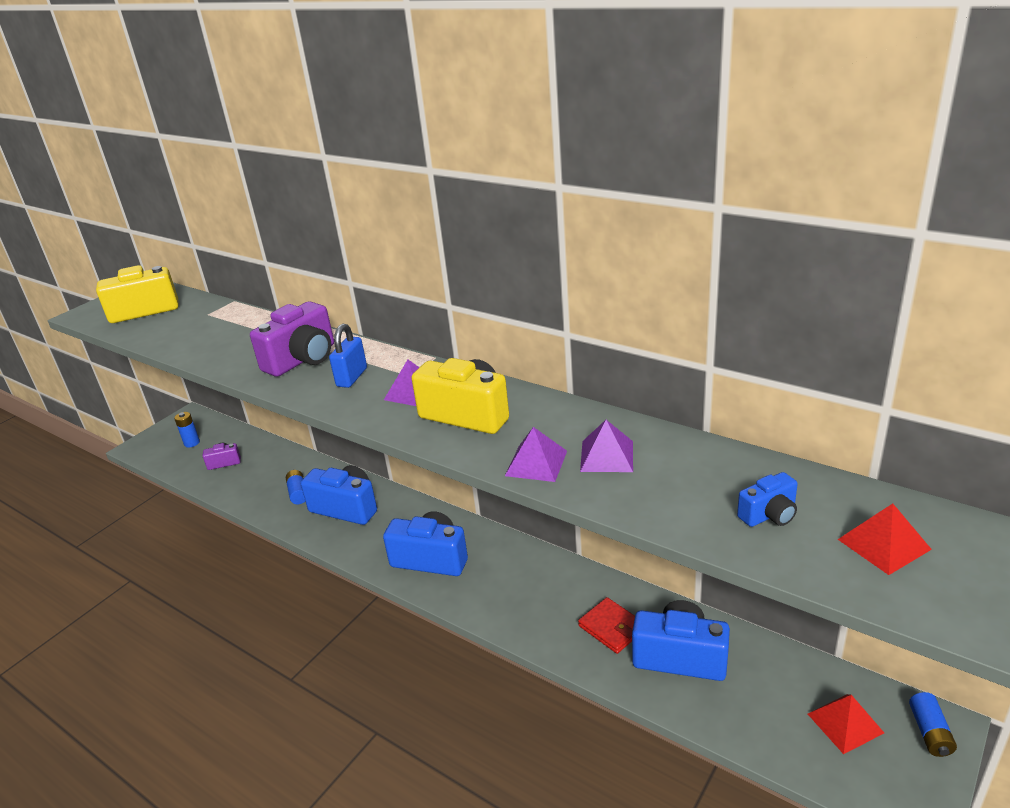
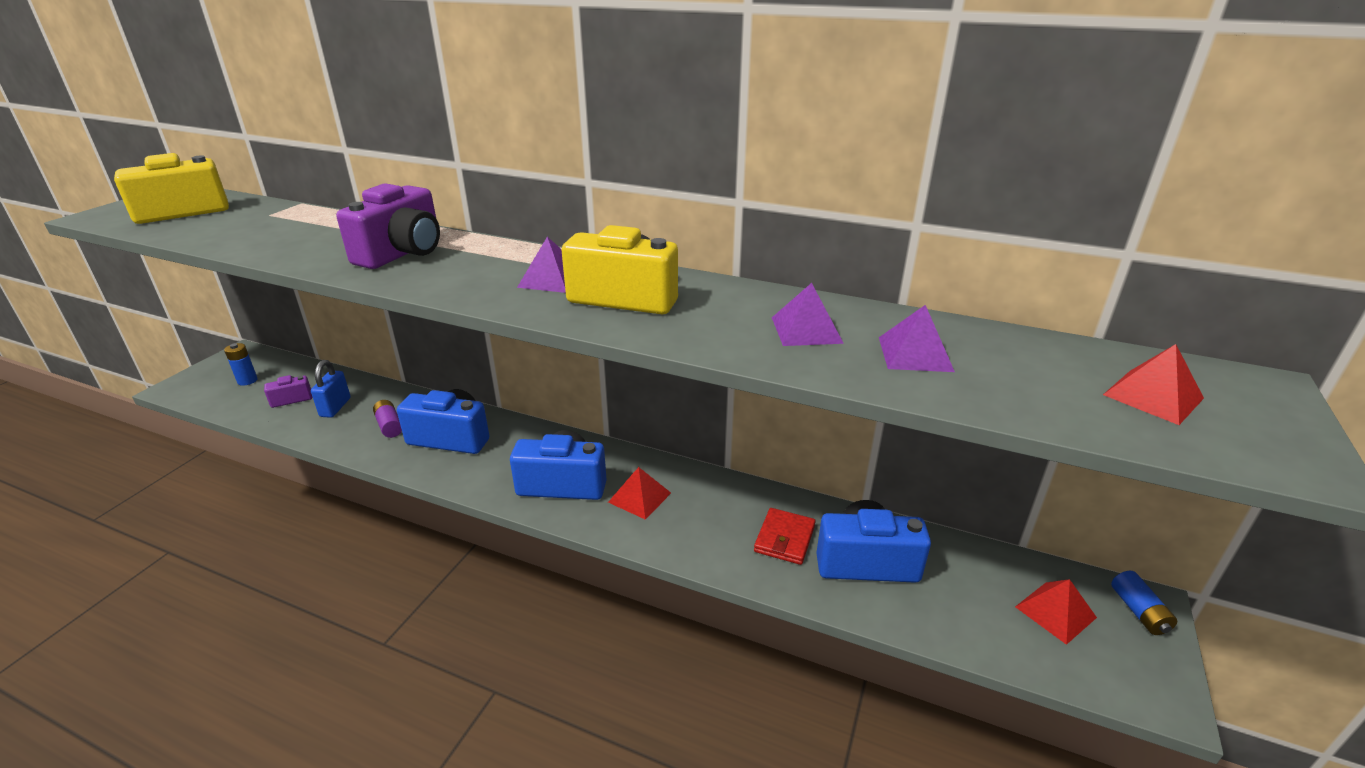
camera: 15 degrees left, 0 degrees up
blue battery [286,470,305,504] -> purple battery [373,400,402,438]
blue padlock [329,324,367,388] -> blue padlock moved to [311,360,351,418]
purple pyramid [505,427,567,482] -> purple pyramid moved to [879,305,955,372]
red wallet [578,597,635,654] -> red wallet turned 75 degrees clockwise [754,508,816,565]
blue camera [737,472,798,527] -> none
none -> red pyramid [608,467,671,520]

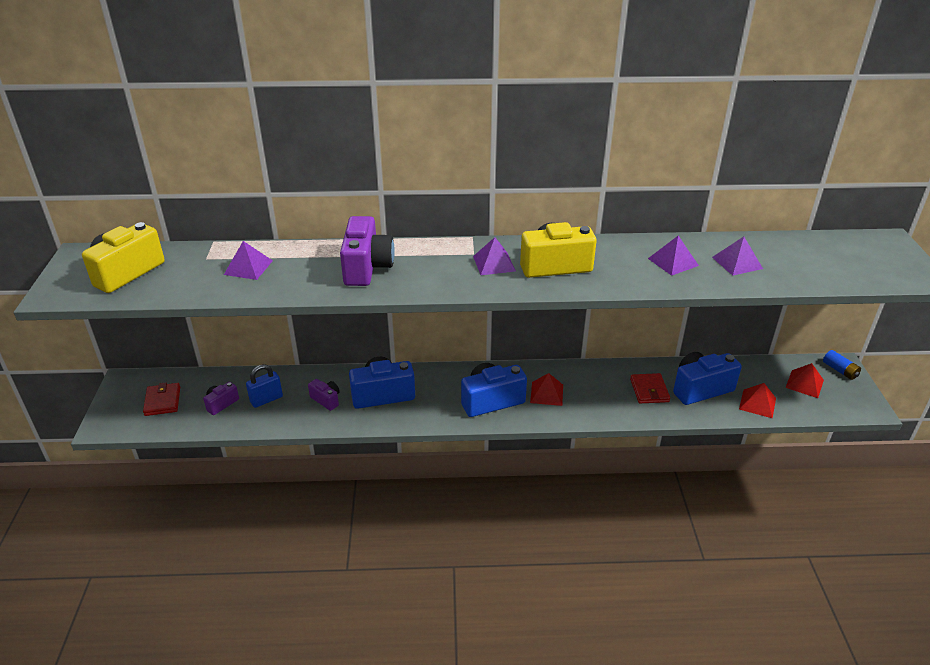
camera: 25 degrees left, 5 degrees up
blue battery [224,343,258,386] -> red wallet [143,382,180,416]
blue padlock [311,360,351,418] -> blue padlock turned 75 degrees clockwise [246,364,283,408]
purple battery [373,400,402,438] -> purple camera [308,379,340,411]
red pyramid [1103,344,1204,425] -> red pyramid moved to [739,383,776,418]
none -> purple pyramid [224,241,273,280]

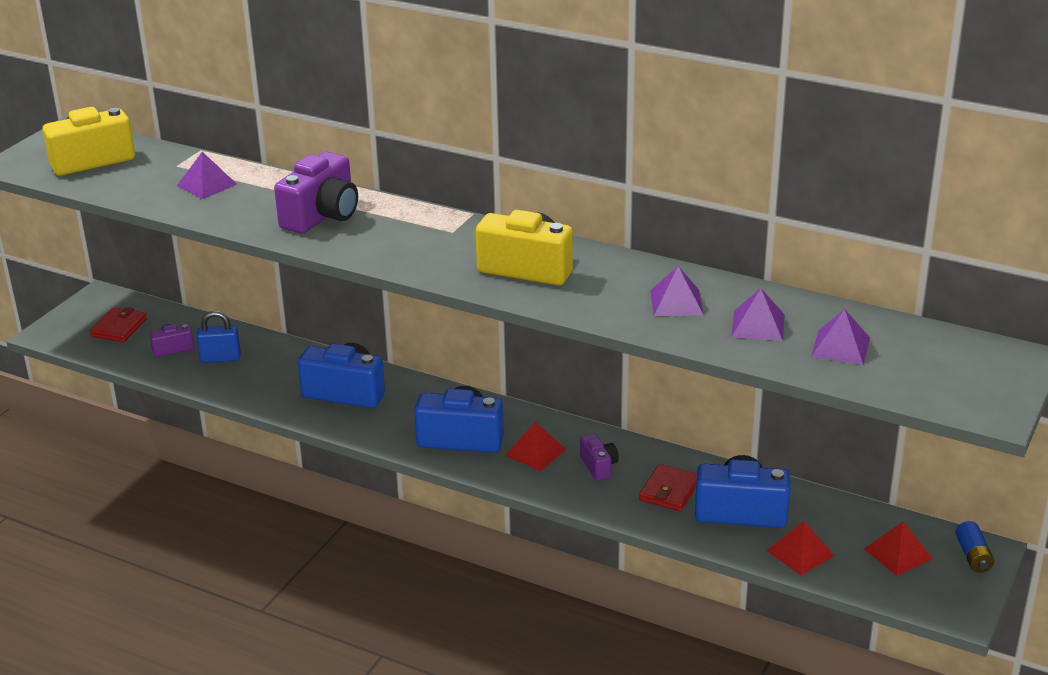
camera: 30 degrees right, 5 degrees down
purple camera [308,379,340,411] -> purple camera moved to [580,434,619,481]
purple pyramid [473,237,516,275] -> purple pyramid moved to [811,309,870,365]

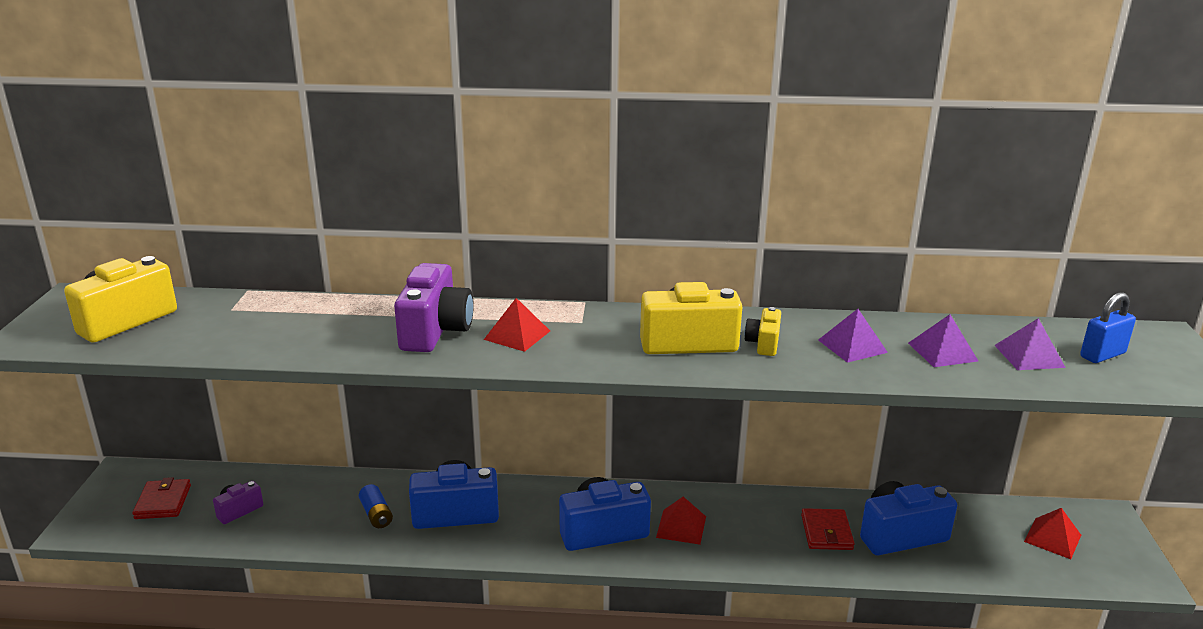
camera: 25 degrees left, 5 degrees down
purple pyramid [177,152,237,199] -> none
blue padlock [196,311,241,363] -> blue padlock moved to [1080,292,1136,363]
purple camera [580,434,619,481] -> none
red pyramid [766,521,835,576] -> red pyramid moved to [484,298,550,352]
blue battery [955,521,994,573] -> blue battery moved to [359,484,393,528]
none -> yellow camera [744,307,781,356]

